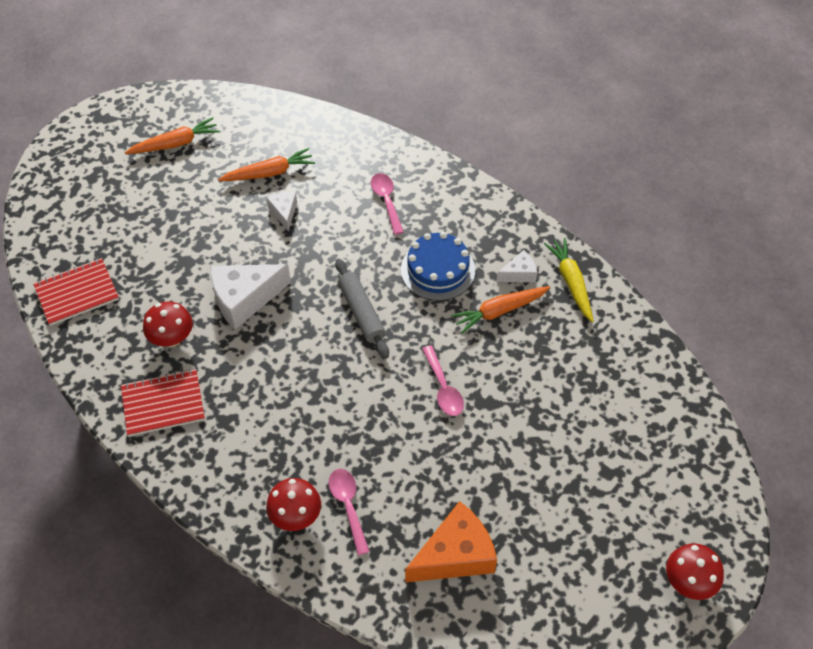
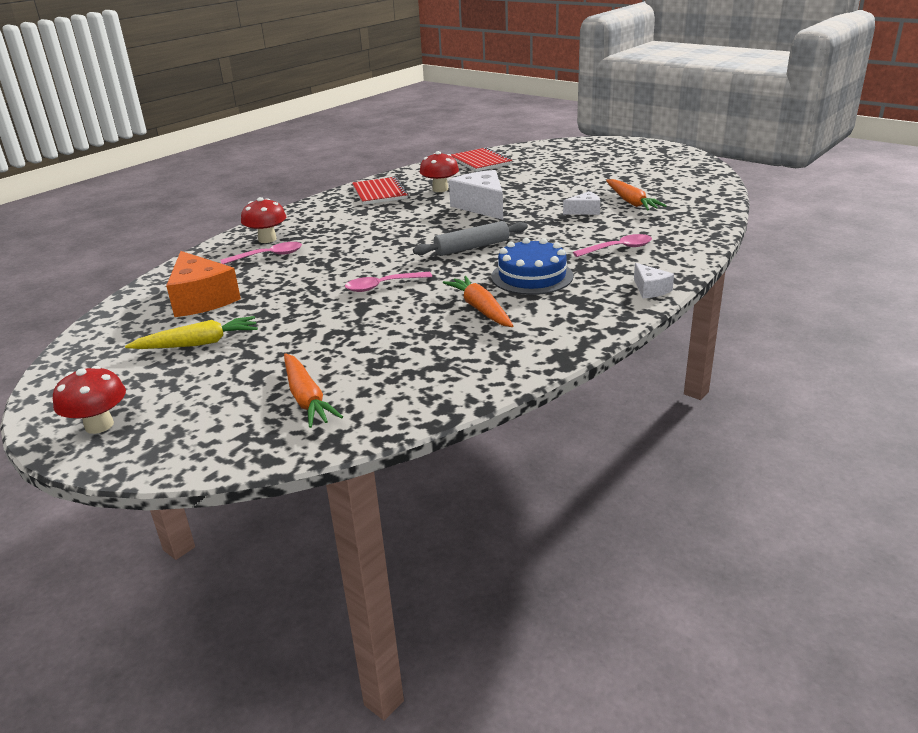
camera: 90 degrees right, 25 degrees down
orange carrot [125,117,220,154] -> orange carrot moved to [284,353,343,428]
white cheese [496,250,537,282] -> white cheese moved to [634,263,674,298]
yellow carrot [544,238,594,322] -> yellow carrot moved to [125,316,258,349]

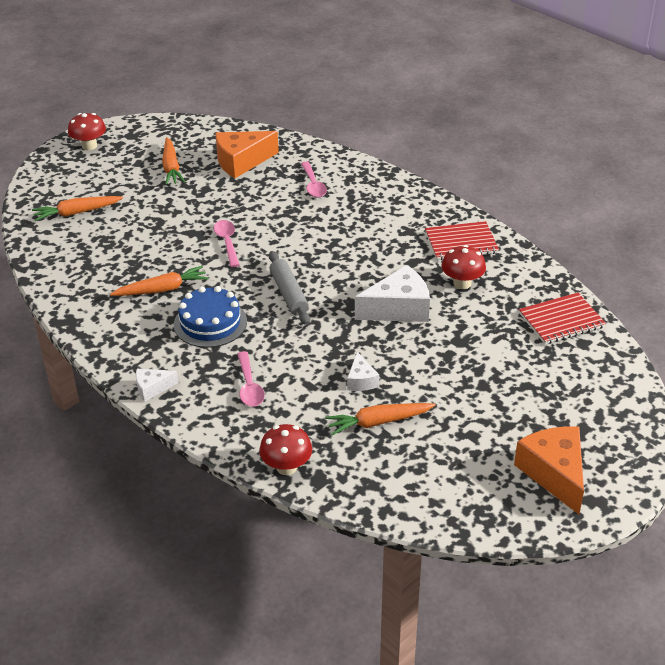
camera: 95 degrees right, 10 degrees up
yellow carrot [125,316,258,349] -> orange carrot [162,137,185,185]
red mushroom [241,197,286,243] -> red mushroom moved to [259,424,312,475]
none -> orange cheese [514,426,584,514]

